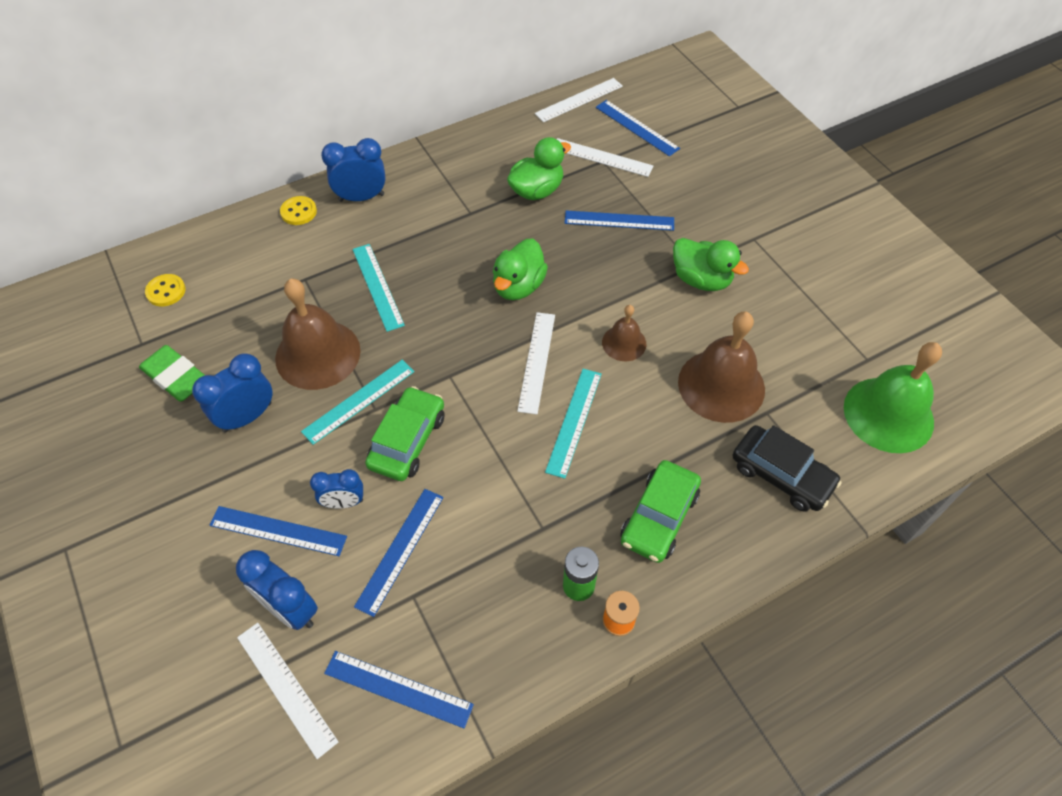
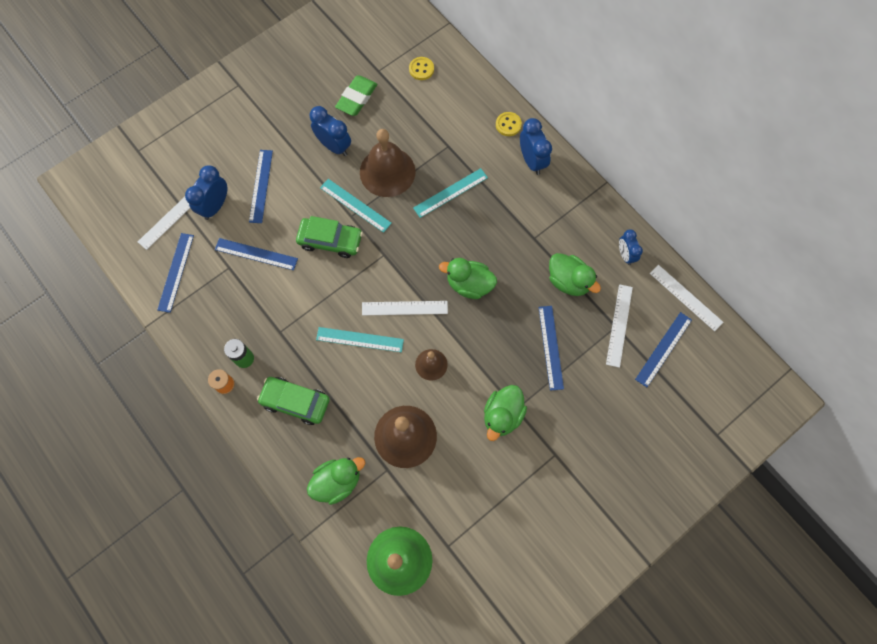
camera: 80 degrees right, 15 degrees up
blue clock [310,469,363,509] -> blue clock moved to [619,229,643,265]
black car [732,425,842,512] -> green duck [307,457,365,505]

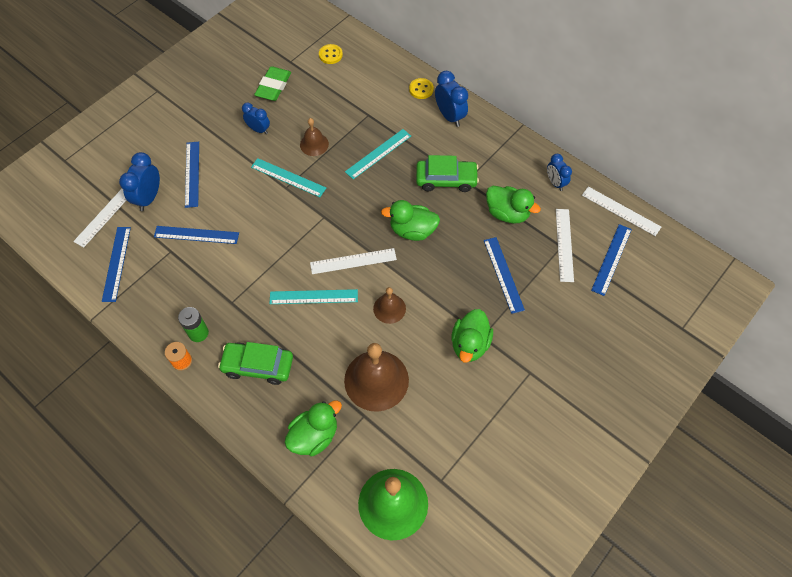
camera: 10 degrees left, 10 degrees down
green car [296,216,363,258] -> green car moved to [416,155,479,192]
blue clock [310,106,351,156] -> blue clock [242,103,270,134], size x0.66
brown bell [360,129,416,197] -> brown bell [300,118,329,156], size x0.53

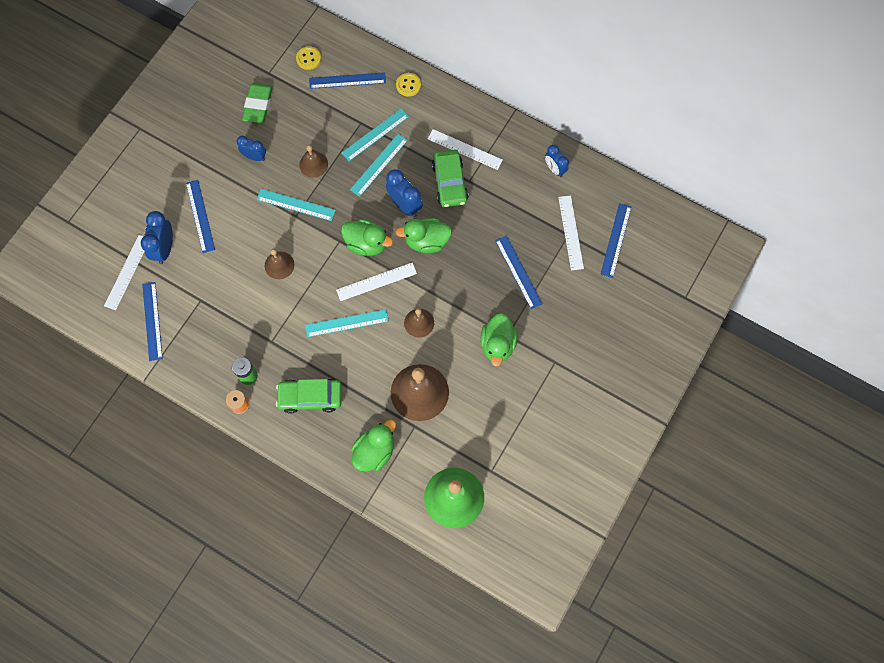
camera: 10 degrees left, 10 degrees up
blue ruler [154,226,239,244] -> blue ruler moved to [309,72,386,89]
green car [416,155,479,192] -> green car turned 90 degrees clockwise [432,150,469,207]
blue clock [435,71,468,127] -> blue clock moved to [386,169,423,217]
green duck [486,186,541,224] -> green duck moved to [341,219,393,256]
white ruler [582,187,661,236] -> white ruler moved to [428,129,503,170]
none -> brown bell [265,249,294,279]
none -> turquoise ruler [342,108,409,161]

